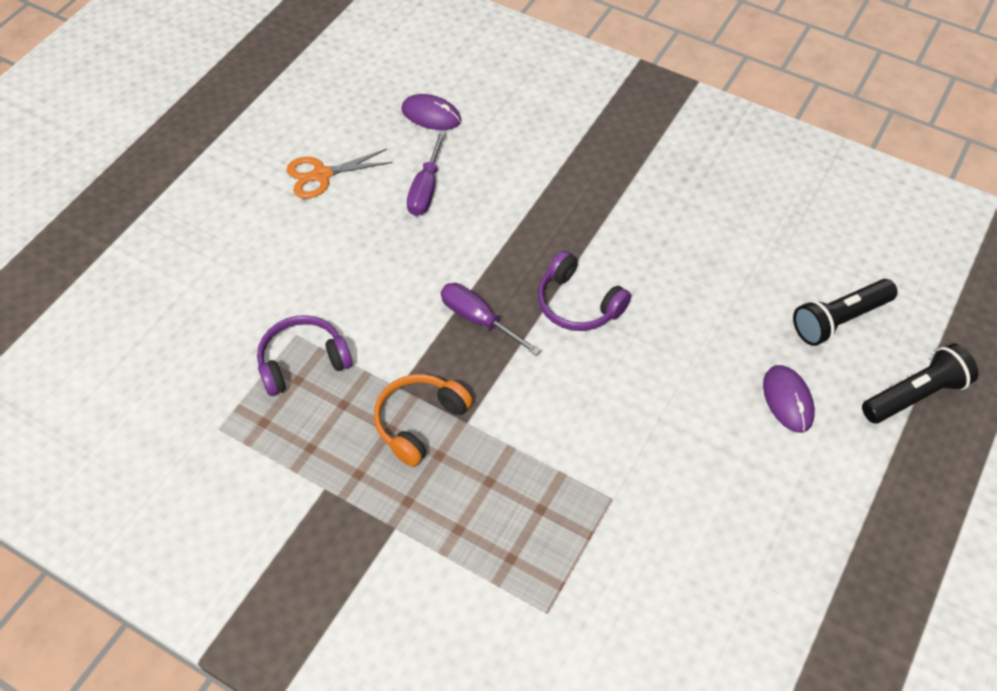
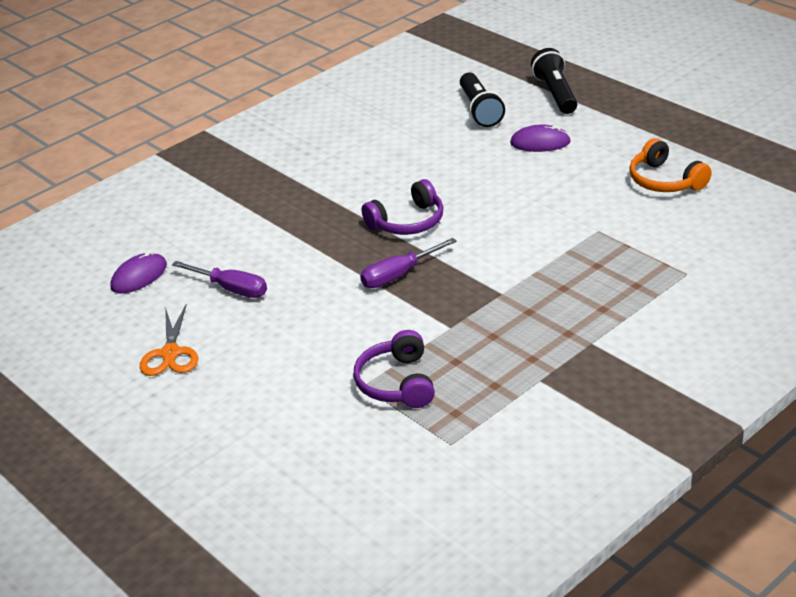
camera: 70 degrees left, 20 degrees down
orange headphones [374,374,473,467] -> orange headphones moved to [629,138,712,192]

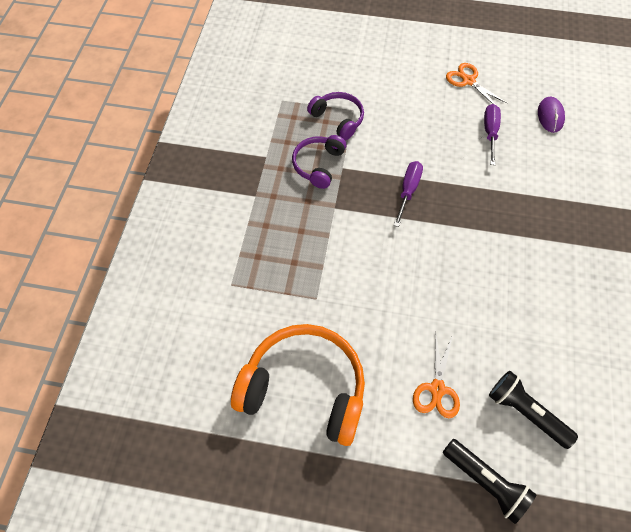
camera: 140 degrees right, 25 degrees up
purple screwdriver [172,261,267,298] -> purple screwdriver turned 105 degrees clockwise [484,104,501,165]
purple headphones [362,179,443,235] -> purple headphones moved to [292,135,346,189]
purple mouse [510,124,571,152] -> orange scissors [413,332,460,418]
orange headphones [629,138,712,192] -> orange headphones [231,324,365,446], size x1.81

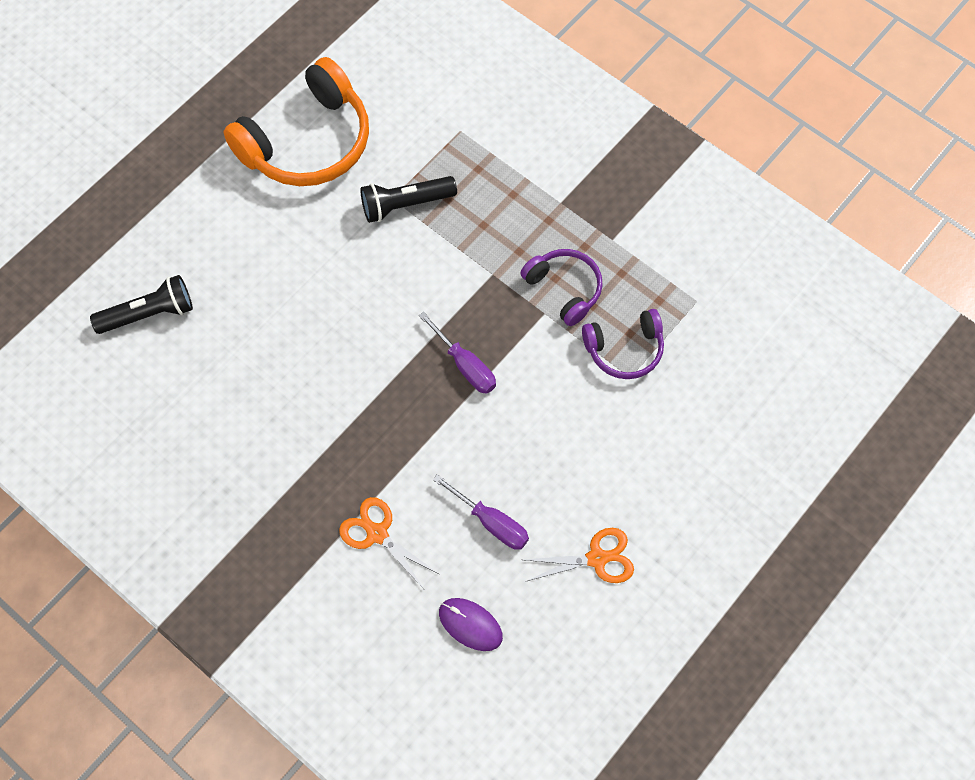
camera: 120 degrees right, 5 degrees up
orange scissors [413,332,460,418] -> orange scissors moved to [339,497,439,589]
black flashlight [443,439,536,524] -> black flashlight moved to [360,176,457,223]

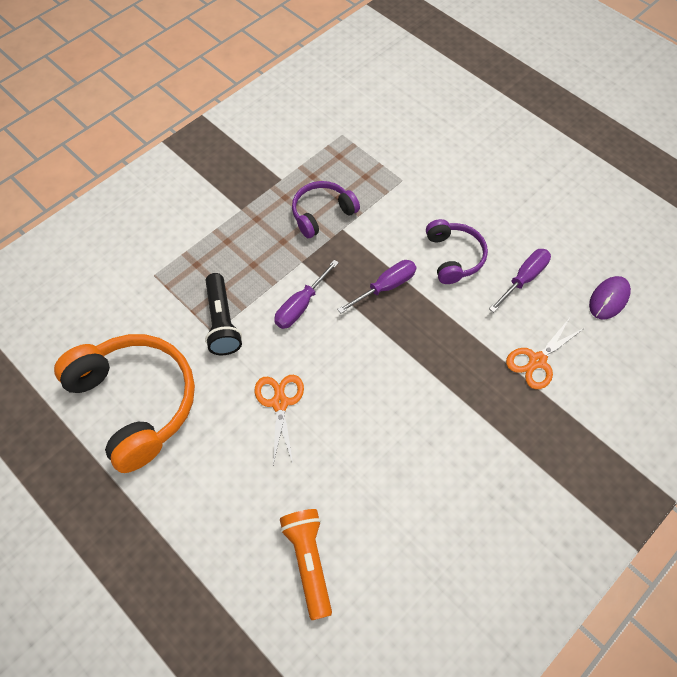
camera: 85 degrees left, 5 degrees down
black flashlight [90,275,193,334] -> orange flashlight [280,509,332,620]
orange scissors [524,528,634,583] -> orange scissors moved to [255,375,304,465]
purple headphones [582,309,664,379] -> purple headphones moved to [426,219,488,284]
none -> purple screwdriver [274,260,339,329]

